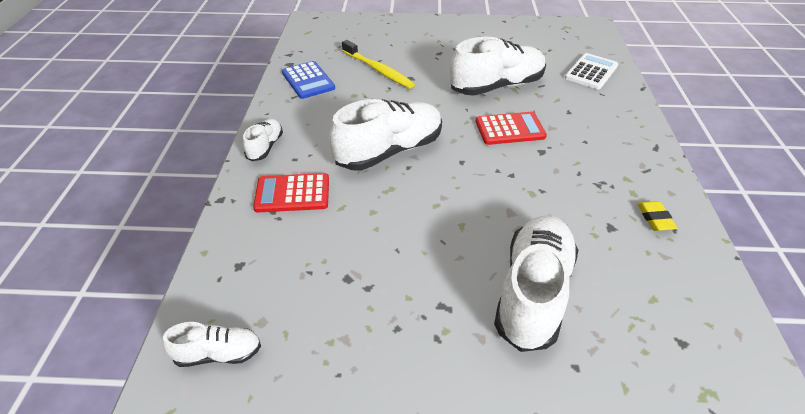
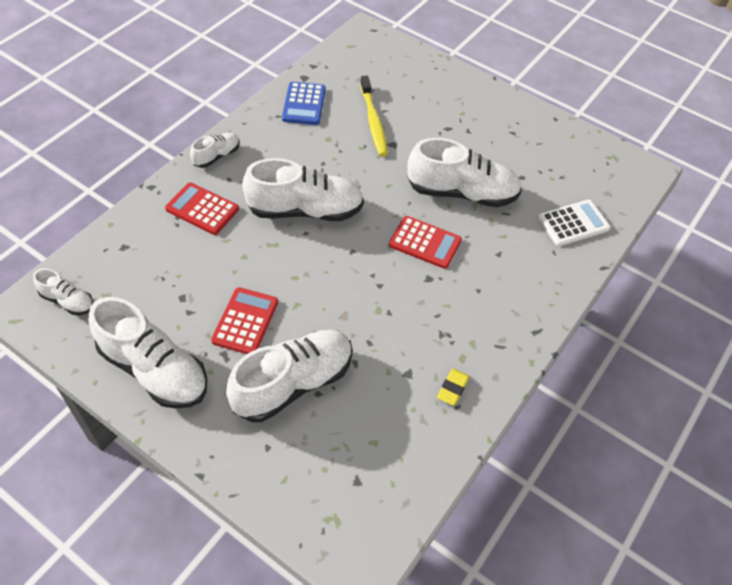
camera: 30 degrees right, 10 degrees up
none -> white shoe [89,297,207,409]
none -> red calculator [211,287,278,354]

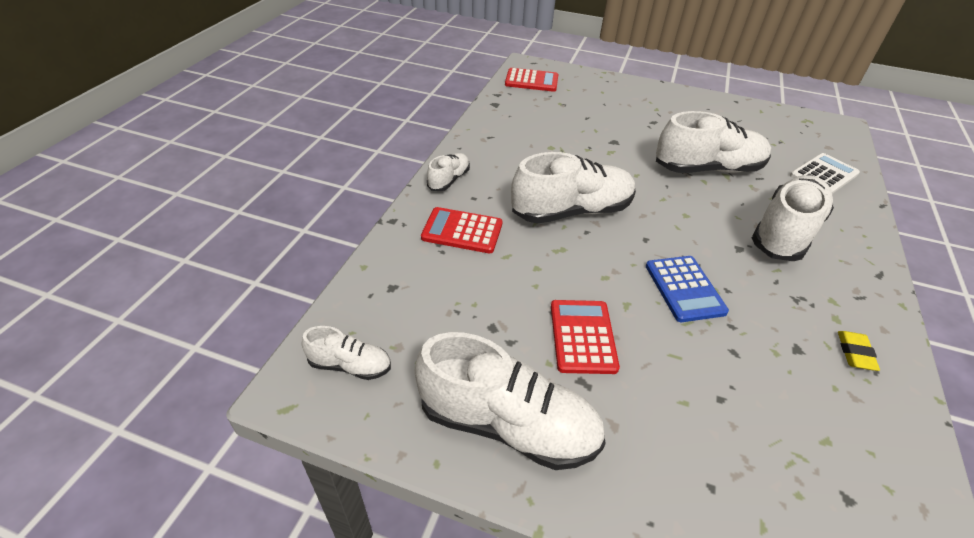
camera: 15 degrees left, 10 degrees down
white shoe [226,330,353,422] -> white shoe moved to [752,175,834,261]
blue calculator [282,82,326,125] -> blue calculator moved to [646,256,729,322]
yellow toothbrush [360,76,388,156] -> none
red calculator [389,216,462,269] -> red calculator moved to [505,68,559,92]

